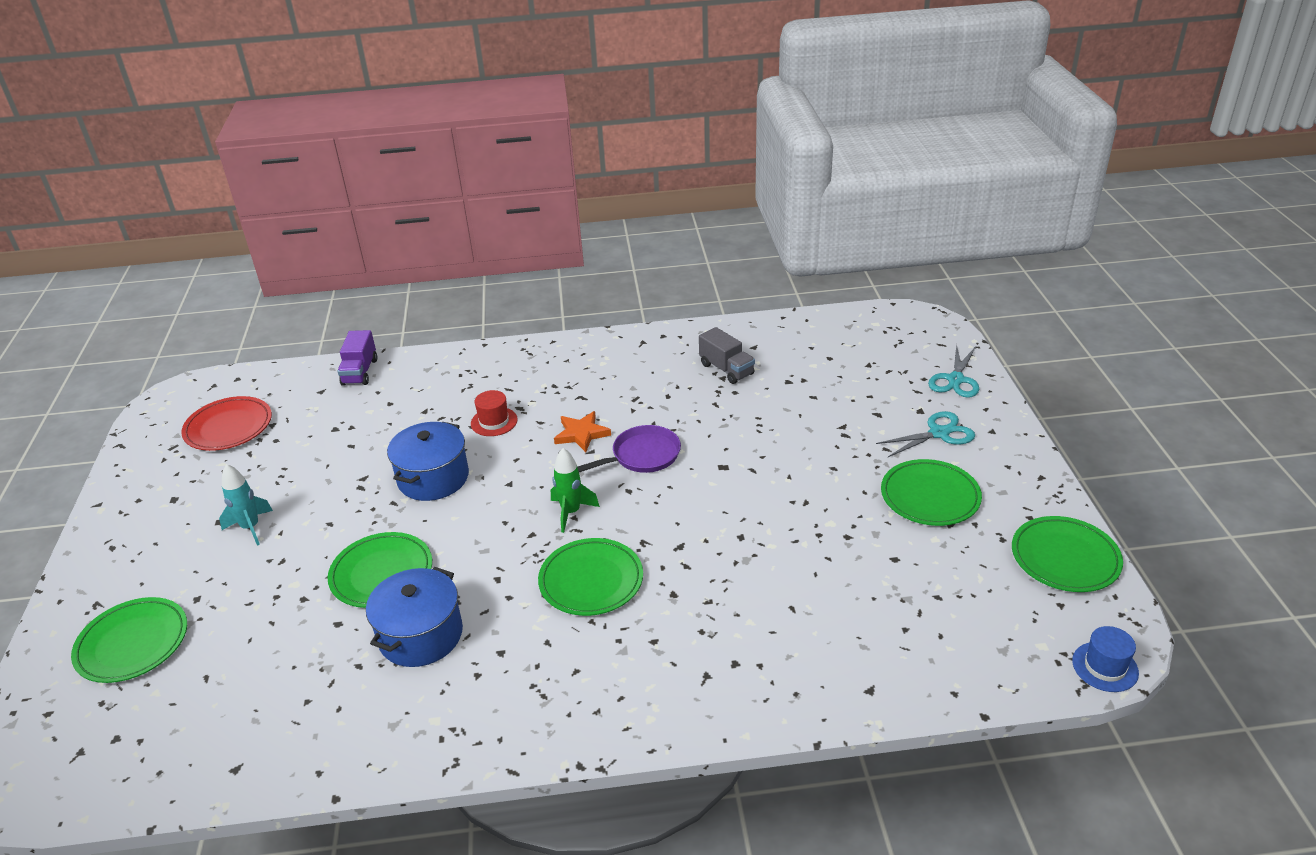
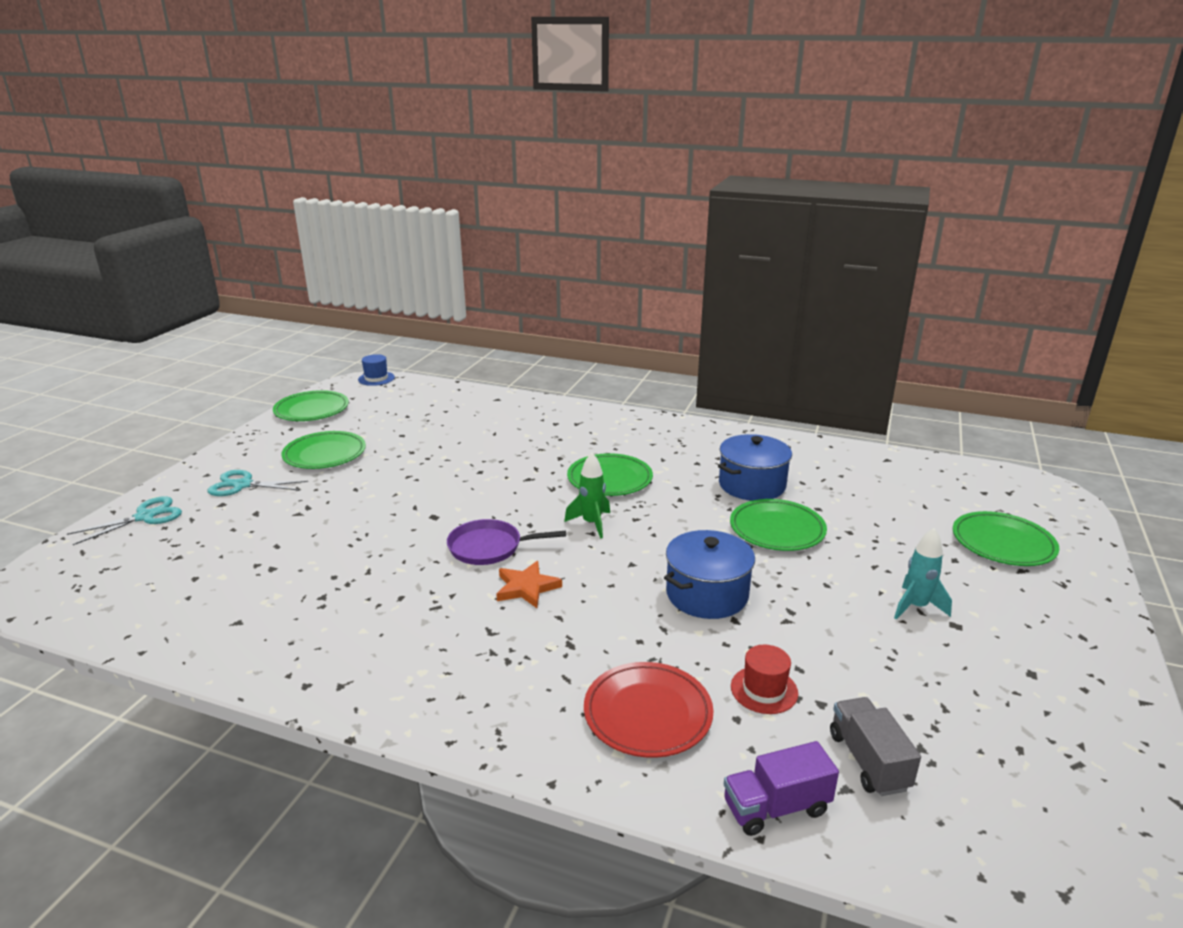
camera: 155 degrees left, 10 degrees down
red plate [181,396,272,451] -> red plate moved to [584,662,713,758]
purple truck [338,330,377,386] -> purple truck turned 135 degrees counterclockwise [724,741,839,836]
red hat [471,390,518,436] -> red hat moved to [731,645,798,714]
grey truck [699,327,755,384] -> grey truck moved to [830,697,921,796]

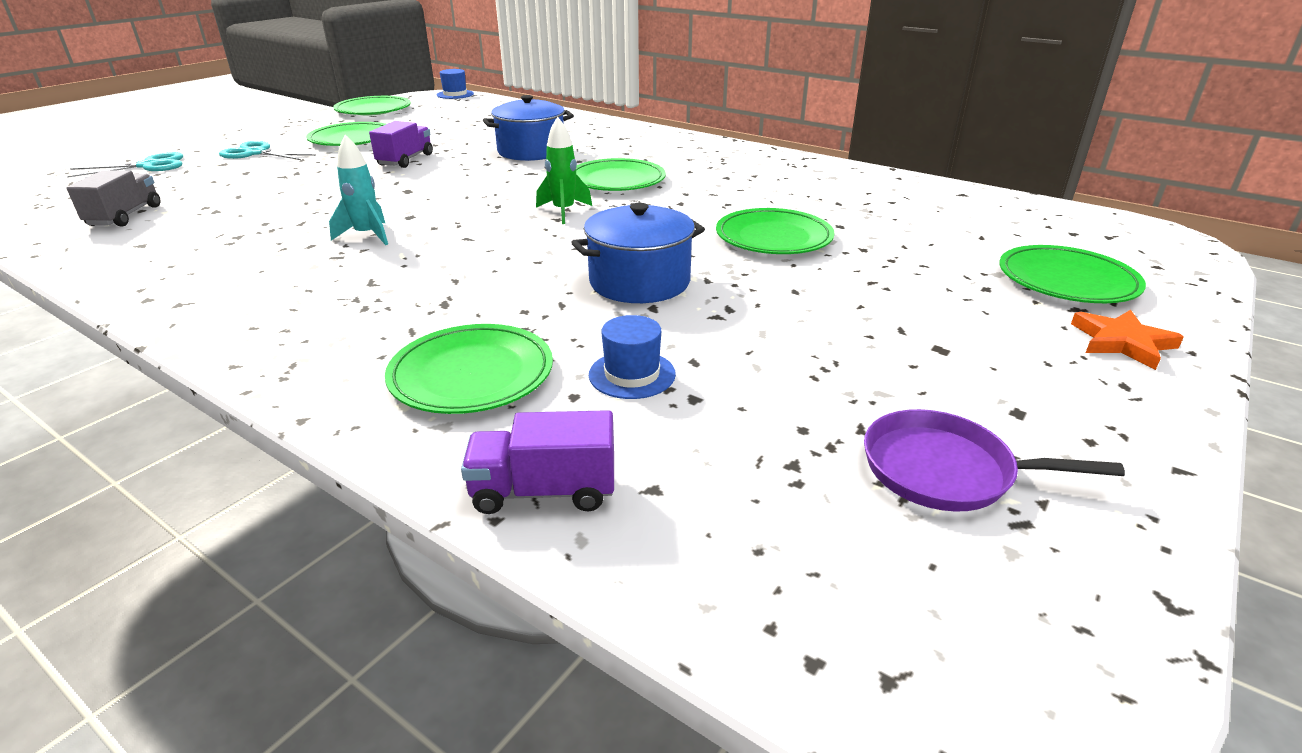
camera: 15 degrees right, 5 degrees up
purple pan [447,519,566,565] -> purple pan moved to [864,409,1125,512]
orange star [496,561,562,608] -> orange star moved to [1071,309,1184,370]
red plate [584,662,713,758] -> green plate [385,324,553,414]
blue pot [718,434,792,501] -> blue pot moved to [483,95,574,161]
red hat [731,645,798,714] -> blue hat [589,315,676,399]
grey truck [830,697,921,796] -> grey truck moved to [67,170,161,227]
turquoise rocket [894,528,952,620] -> turquoise rocket moved to [329,135,388,245]
none -> purple truck [369,121,433,168]

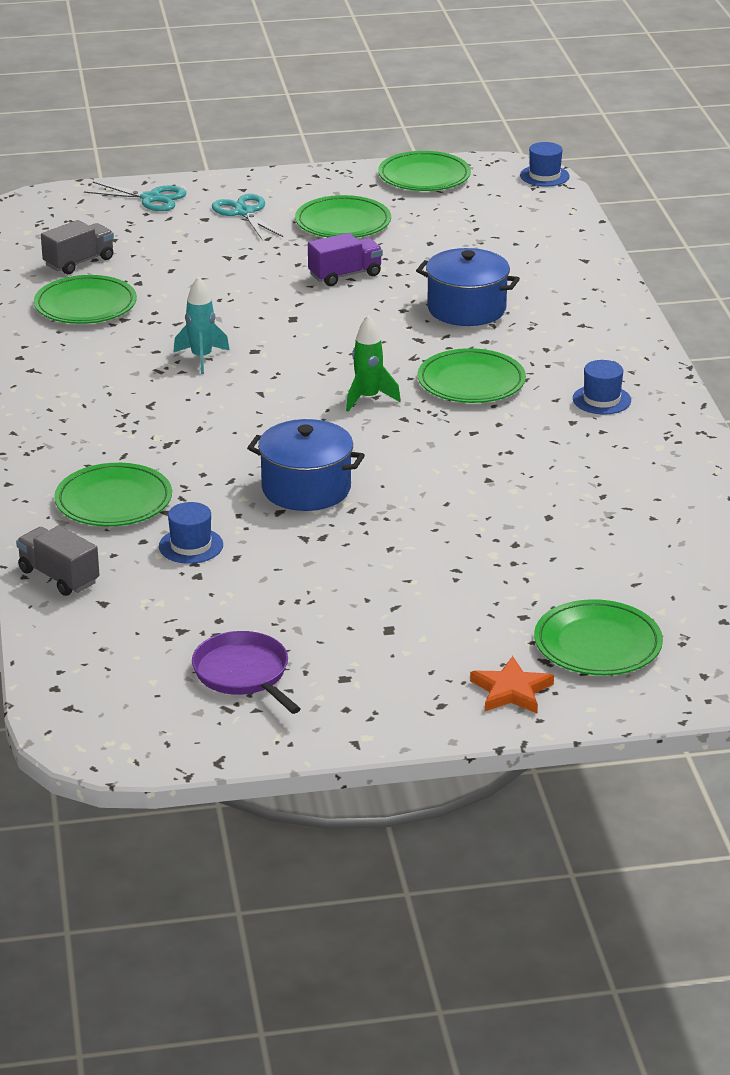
camera: 45 degrees right, 0 degrees up
purple truck [461,410,614,514] -> grey truck [16,525,99,596]
green plate [716,208,835,254] -> green plate moved to [34,275,137,324]
none -> blue hat [573,360,631,415]

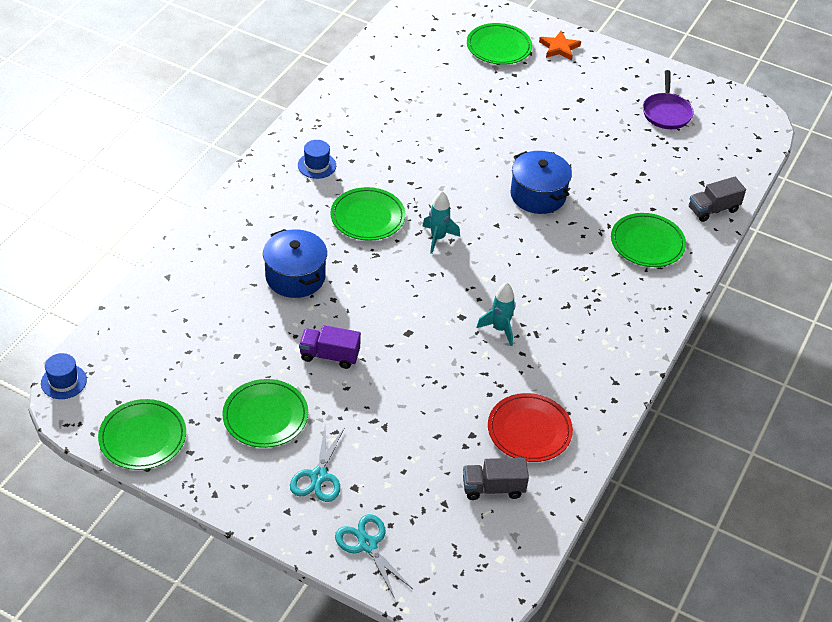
camera: 145 degrees left, 15 degrees up
grey truck [16,525,99,596] -> grey truck turned 75 degrees clockwise [689,177,746,222]
green plate [34,275,137,324] -> red plate [488,393,573,462]
blue hat [159,502,223,564] -> none
green rocket [346,315,401,412] -> turquoise rocket [422,191,460,254]

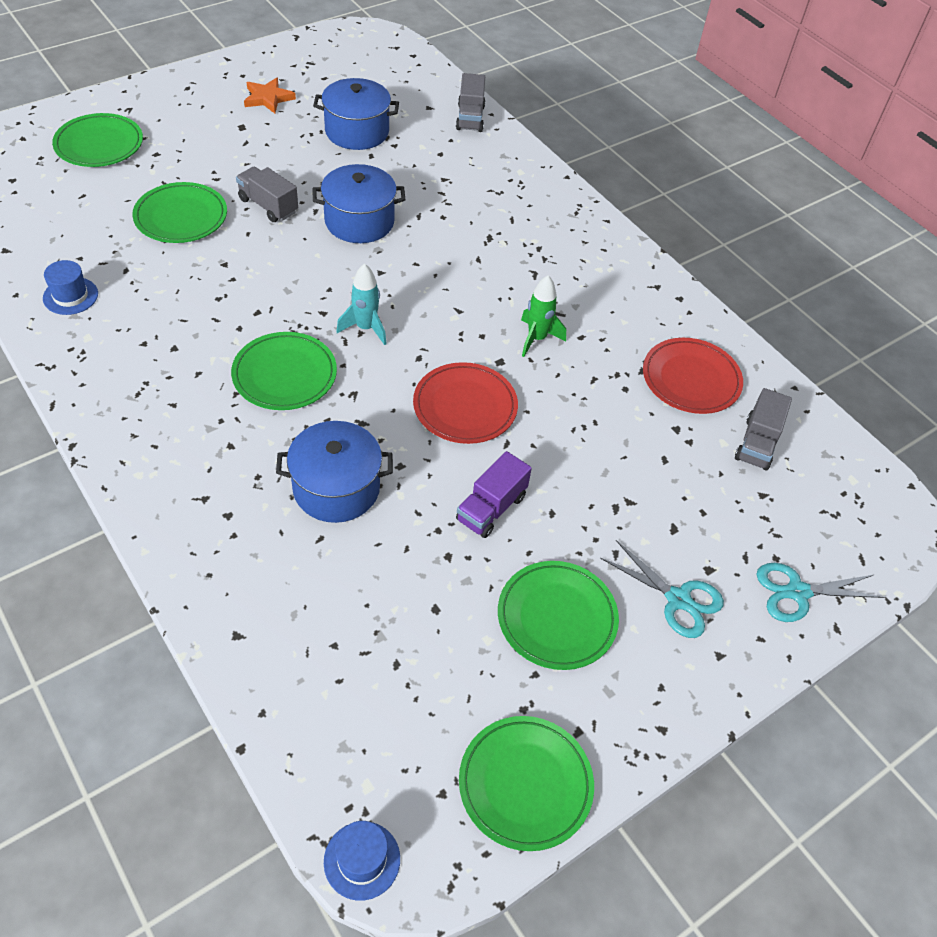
camera: 65 degrees left, 5 degrees up
blue hat [298,140,336,179] -> blue hat moved to [43,260,98,315]
turquoise rocket [476,283,516,346] -> green rocket [521,275,566,357]
orange star [539,31,581,60] -> orange star moved to [244,78,296,114]
green plate [611,213,686,267] -> green plate moved to [132,182,227,243]
purple pan [643,70,694,129] -> none
none -> grey truck [236,167,298,222]
none -> blue pot [313,78,399,150]
none -> red plate [413,362,518,444]

